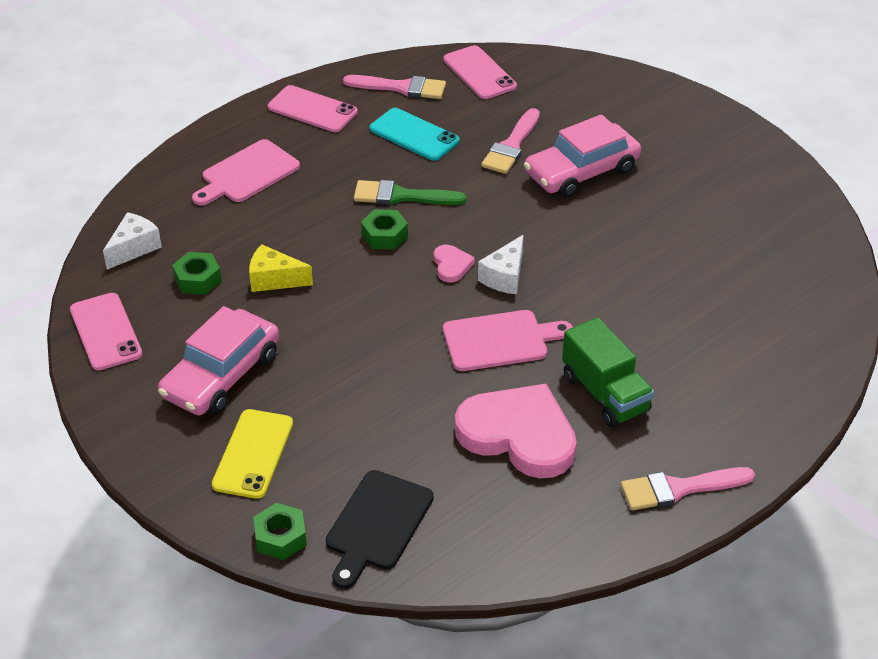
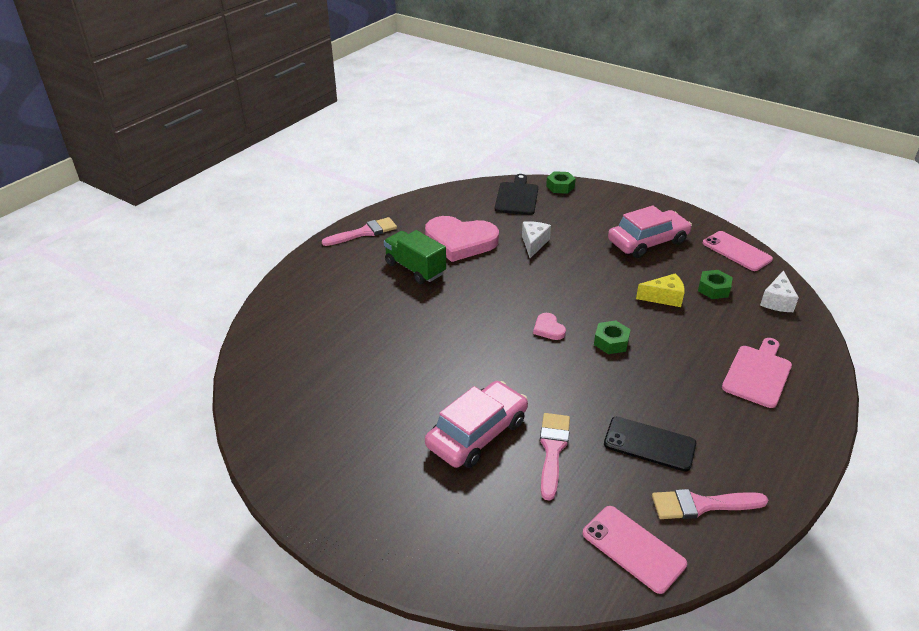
camera: 165 degrees right, 5 degrees down
pink car [158,306,279,415] -> pink car turned 45 degrees clockwise [608,205,692,258]
yellow phone [212,409,293,499] -> none
pink phone [268,85,358,132] -> none
green brush [354,180,466,205] -> none
turquoise phone [370,108,459,161] -> black phone [604,417,696,472]
pink cutting board [443,310,573,371] -> none
white cheese [478,235,523,294] -> white cheese moved to [522,221,551,258]

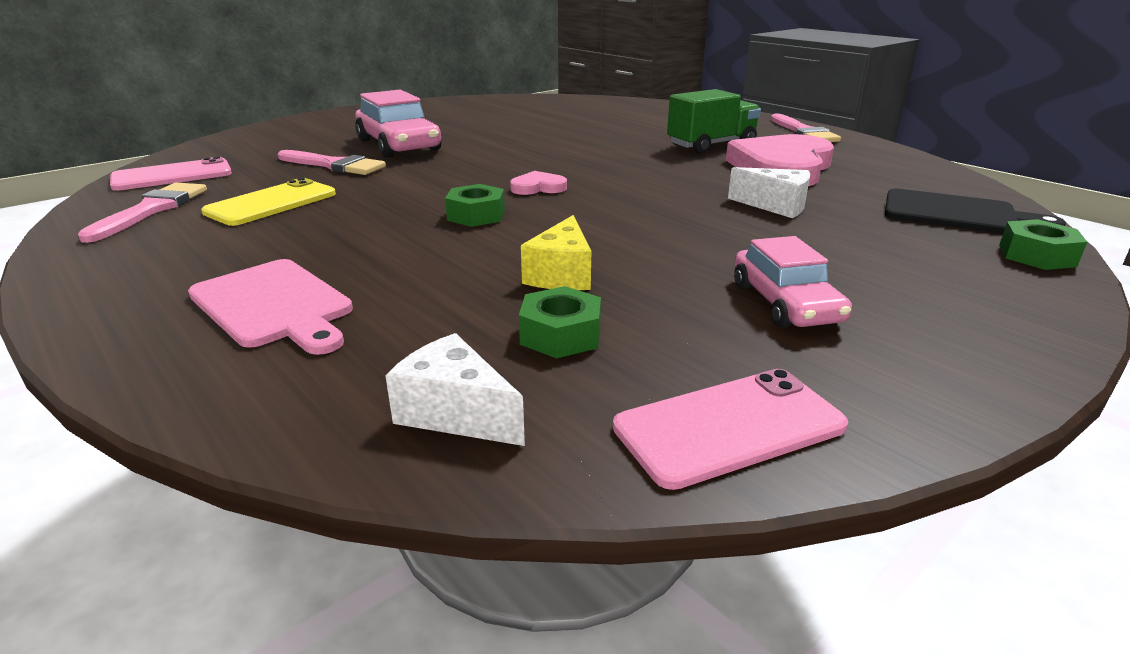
camera: 105 degrees right, 10 degrees down
black phone [604,417,696,472] -> yellow phone [201,178,336,226]
pink car [608,205,692,258] -> pink car [734,236,852,328], size x0.65

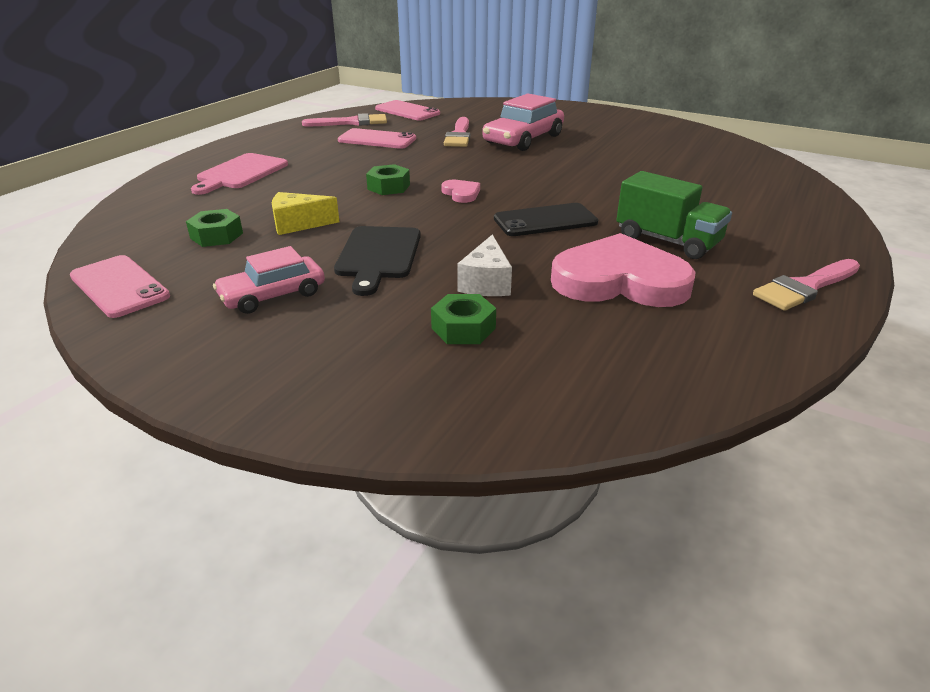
camera: 70 degrees right, 5 degrees up
yellow phone [201,178,336,226] -> pink phone [338,128,416,149]
white cheese [385,333,525,446] -> none
black cutting board [885,188,1066,234] -> black cutting board moved to [334,226,421,296]
green nut [999,219,1087,270] -> green nut moved to [431,294,496,344]
none -> black phone [494,203,598,236]

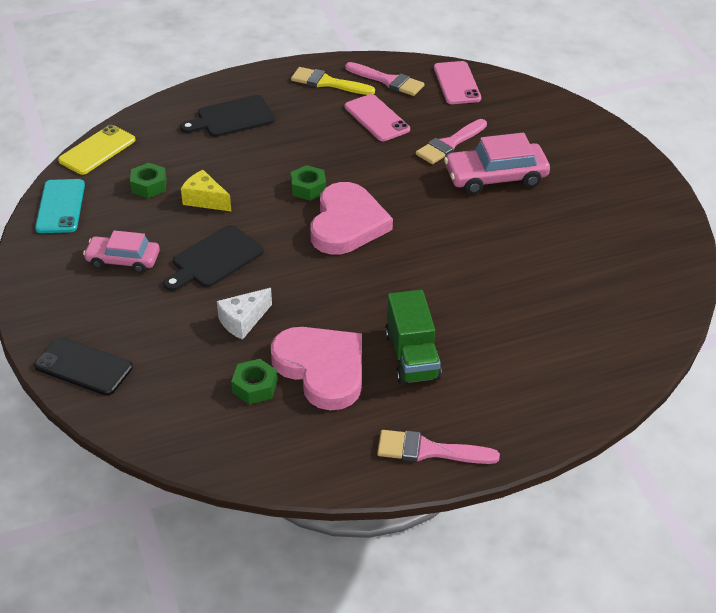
camera: 40 degrees right, 10 degrees up
pink phone [70,255,170,318] -> turquoise phone [35,179,85,233]
pink cutting board [191,153,288,195] -> black cutting board [180,95,275,137]
green nut [431,294,496,344] -> green nut moved to [231,359,277,404]
pink heart [441,180,480,203] -> pink heart [310,182,393,255], size x2.33
black phone [494,203,598,236] -> black phone moved to [34,337,133,396]
none -> yellow phone [58,125,135,175]
none -> yellow brush [291,67,375,95]

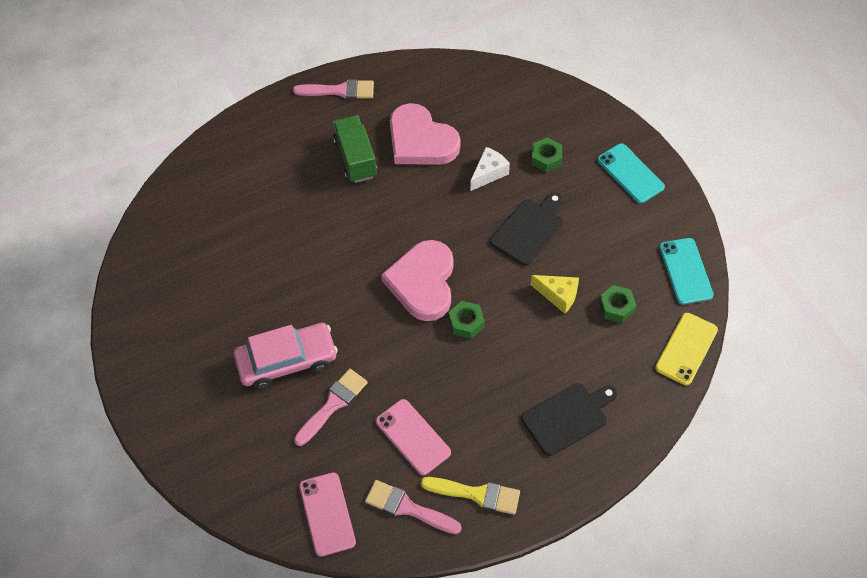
camera: 175 degrees right, 15 degrees up
black phone [34,337,133,396] -> none
pink car [83,230,160,273] -> none
green nut [231,359,277,404] -> green nut moved to [532,137,562,172]
none -> turquoise phone [597,143,665,204]

